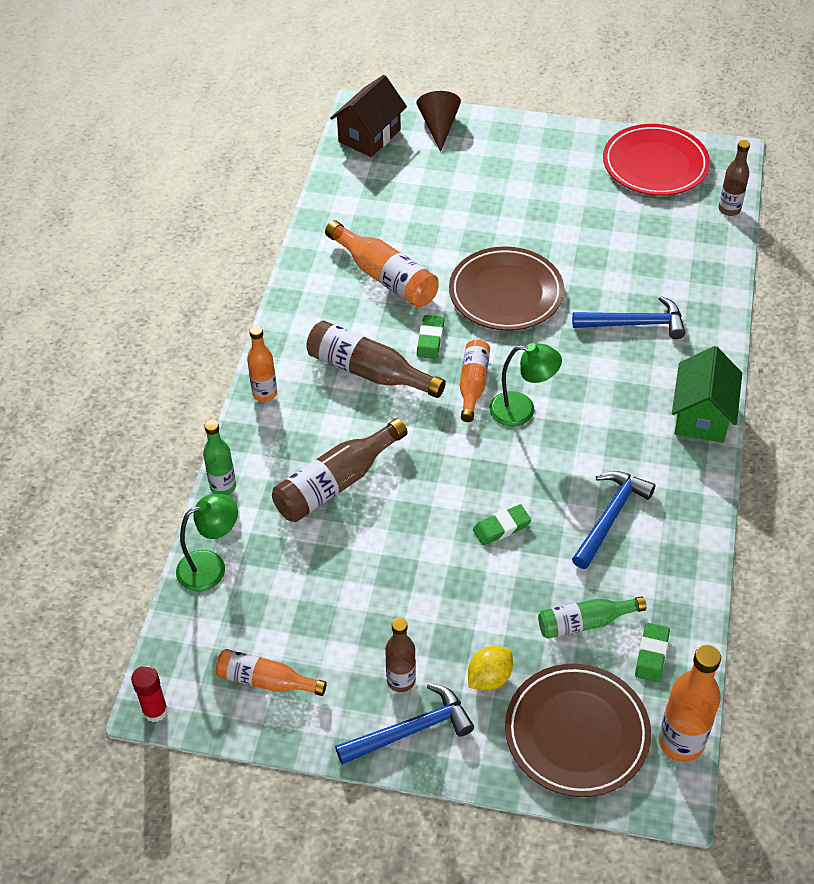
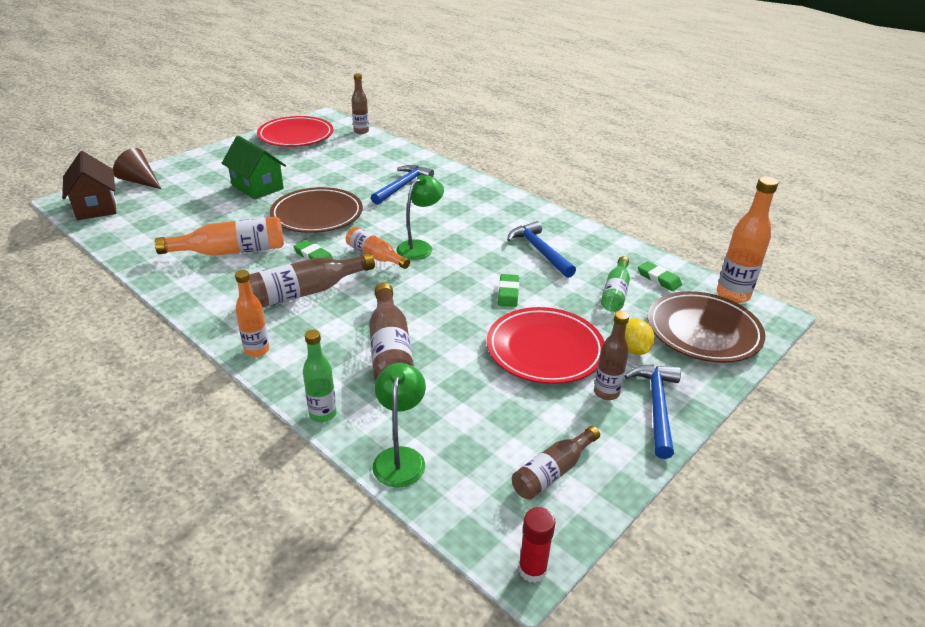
camera: 60 degrees left, 15 degrees down
orange bottle [216,649,327,696] -> brown bottle [512,426,600,500]
green house [672,346,742,443] -> green house moved to [222,136,286,199]
none -> red plate [487,307,604,384]

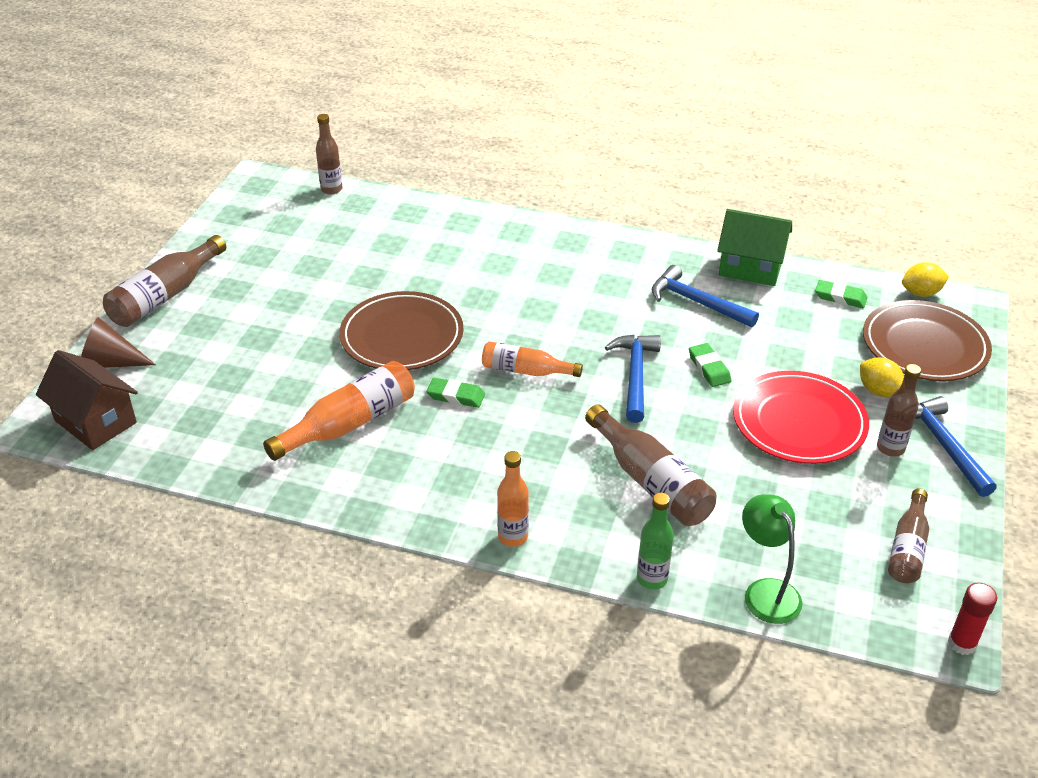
camera: 25 degrees left, 5 degrees up
green house [222,136,286,199] -> green house moved to [717,209,792,286]
brown bottle [249,253,375,308] -> brown bottle moved to [103,235,226,327]
red plate [257,116,333,147] -> none
blue hammer [371,165,434,205] -> blue hammer moved to [605,335,661,423]
green lamp [396,175,444,260] -> none
green bottle [601,256,630,312] -> none
orange bottle [717,176,778,303] -> yellow lemon [902,262,949,297]

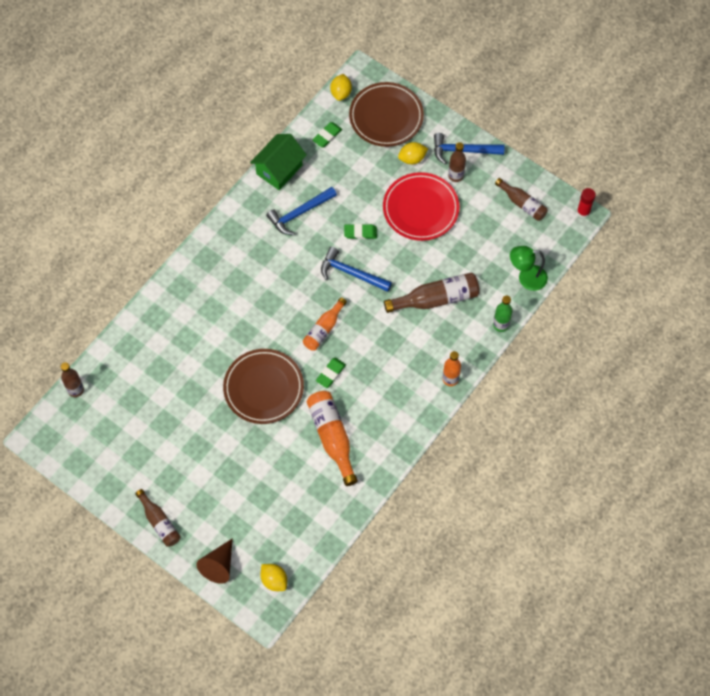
camera: 70 degrees left, 25 degrees up
brown house [36,350,138,450] -> yellow lemon [260,564,287,591]
brown bottle [103,235,226,327] -> brown bottle [135,489,181,547], size x0.65

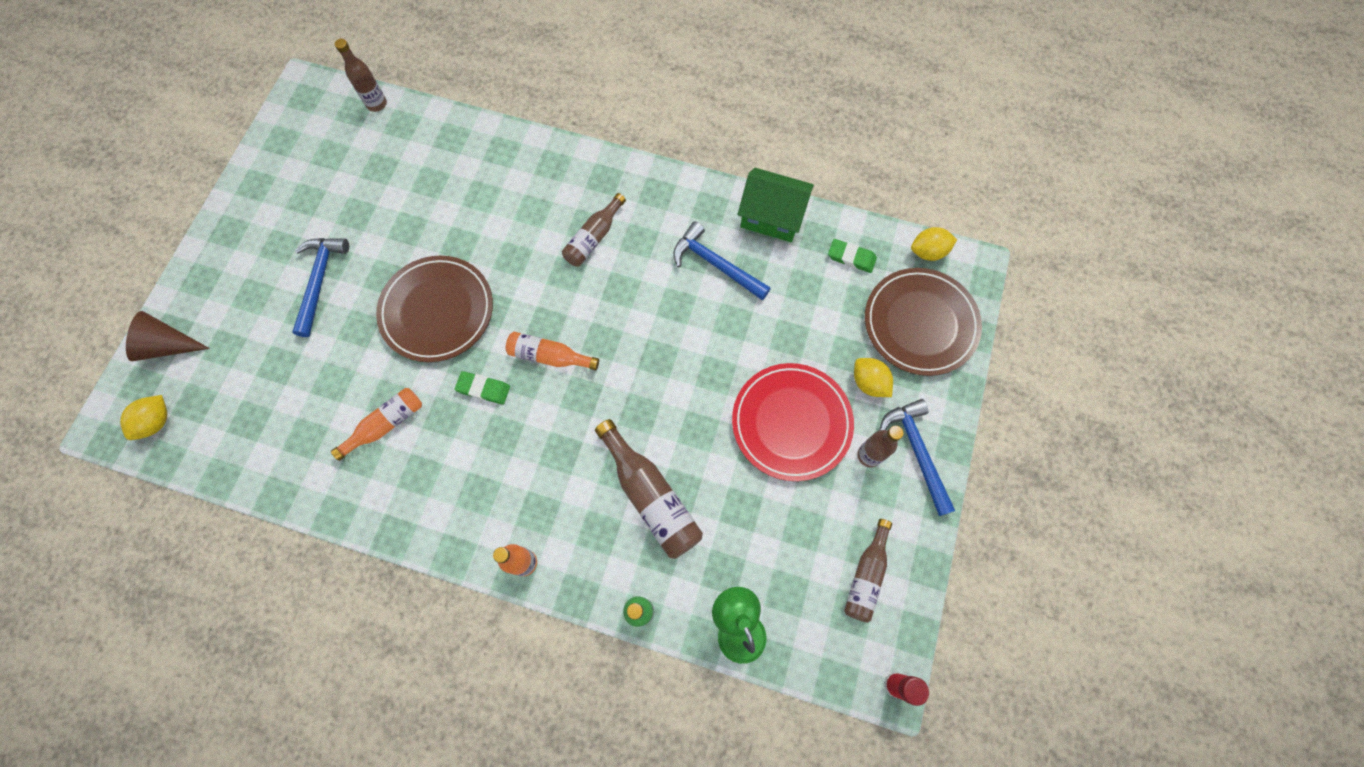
camera: 70 degrees right, 5 degrees up
brown bottle [135,489,181,547] -> brown bottle moved to [562,193,626,266]
orange bottle [307,391,358,486] -> orange bottle [331,388,422,461], size x0.65
blue hammer [321,247,392,292] -> blue hammer moved to [292,238,349,337]
green eraser [344,224,377,239] -> none

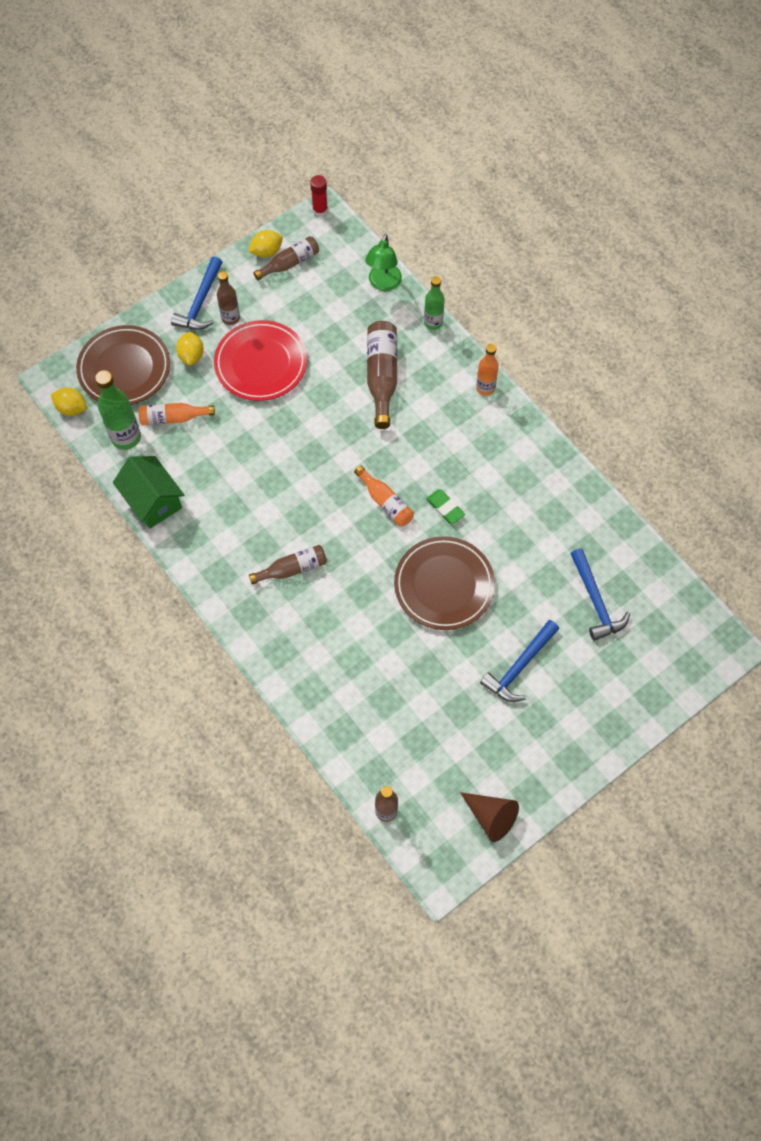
camera: 145 degrees left, 5 degrees down
yellow lemon [120,395,167,440] -> yellow lemon moved to [248,230,283,258]
brown cone [126,311,210,361] -> brown cone moved to [460,792,519,842]
orange bottle [331,388,422,461] -> orange bottle moved to [139,403,215,425]
blue hammer [673,221,771,300] -> blue hammer moved to [571,549,630,641]
green eraser [828,239,877,273] -> green bottle [95,370,141,450]

